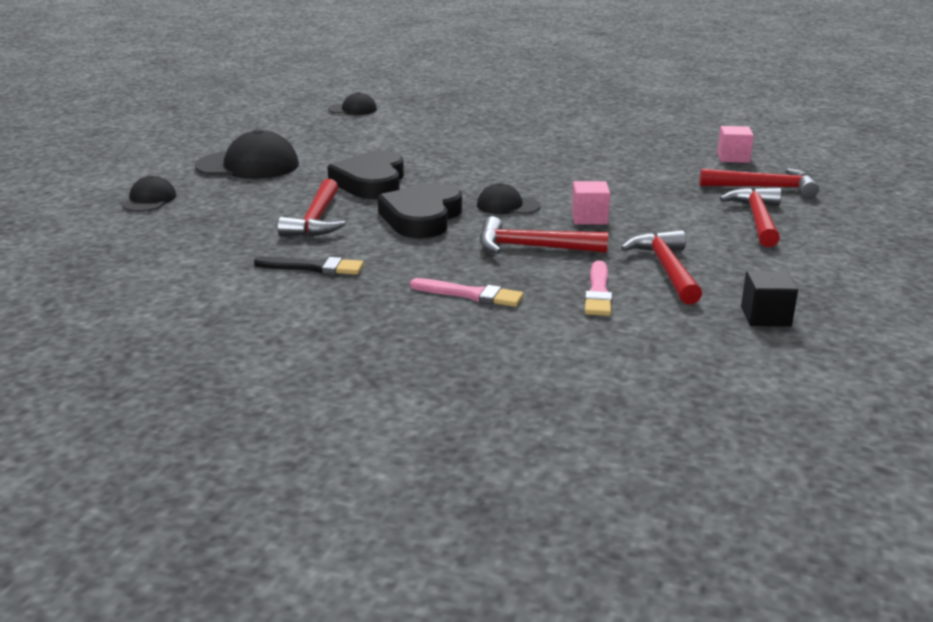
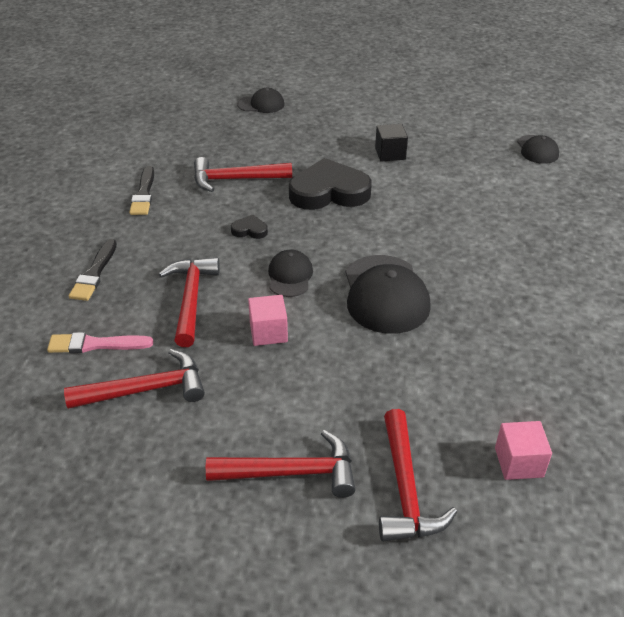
camera: 80 degrees right, 15 degrees up
black cap [195,129,299,179] -> black cap moved to [345,255,431,334]
black heart [378,183,462,238] -> black heart [231,215,268,239], size x0.42
pink brush [410,278,524,307] -> black brush [69,239,117,301]
black cube [741,271,798,327] -> black cube moved to [375,124,408,162]

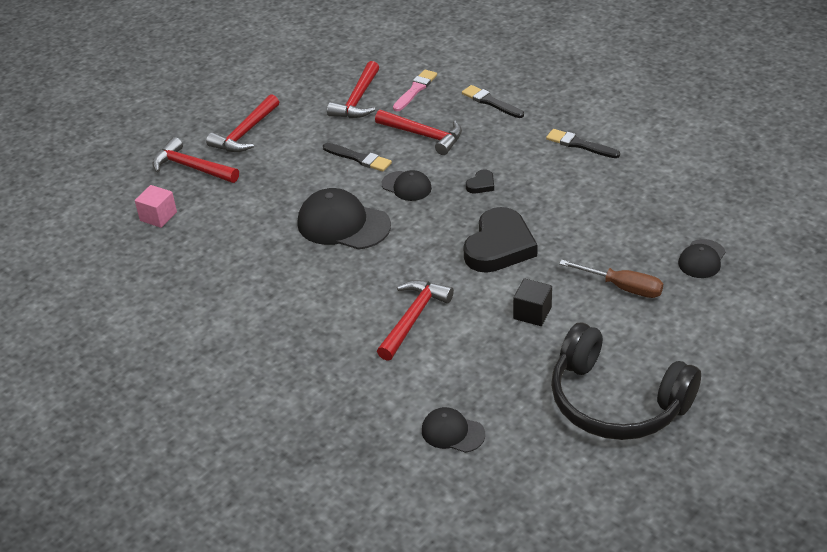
camera: 125 degrees right, 0 degrees up
red hammer [194,157,292,192] -> red hammer moved to [377,280,454,361]
pink cube [248,295,288,346] -> black brush [323,143,392,172]
none -> black headphones [551,323,701,440]
none -> brown screwdriver [559,260,663,298]

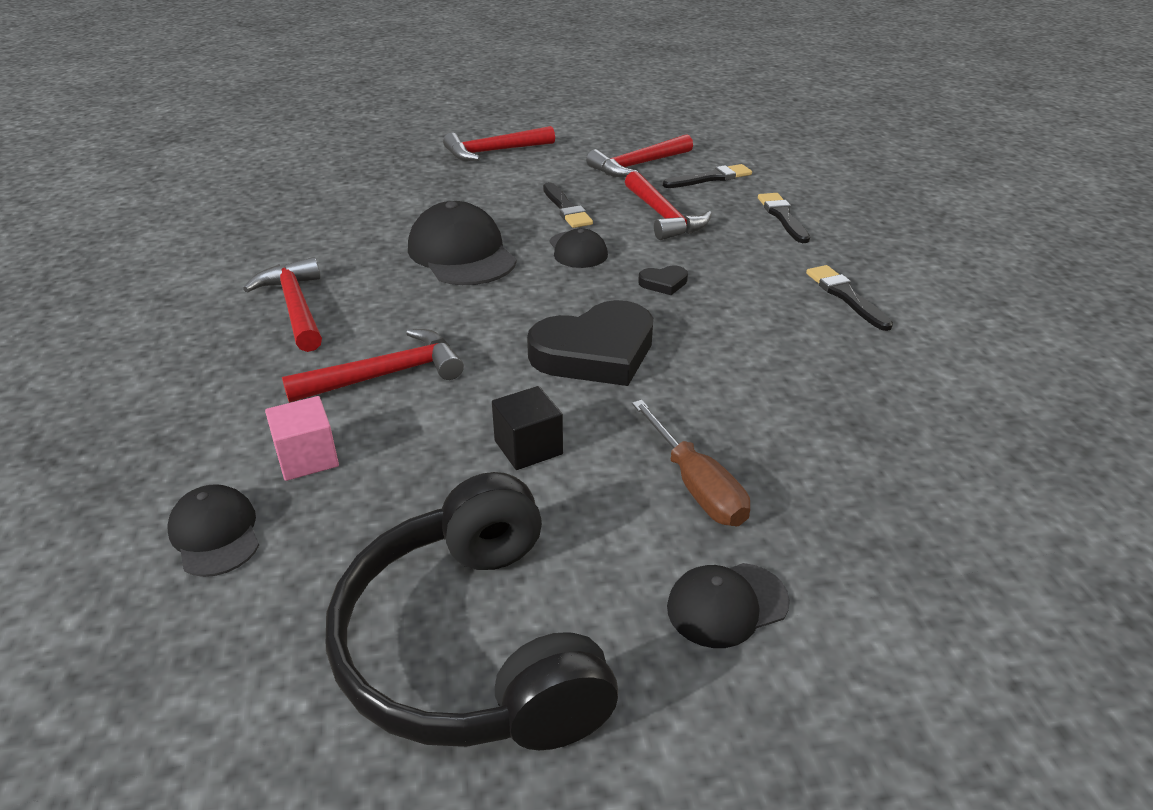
camera: 35 degrees right, 5 degrees down
pink cube [135,185,177,228] -> pink cube moved to [265,396,339,481]
red hammer [153,137,239,183] -> red hammer moved to [243,257,322,352]
pink brush [393,69,437,111] -> black brush [663,164,752,188]
black cap [678,239,725,278] -> black cap moved to [667,563,790,648]

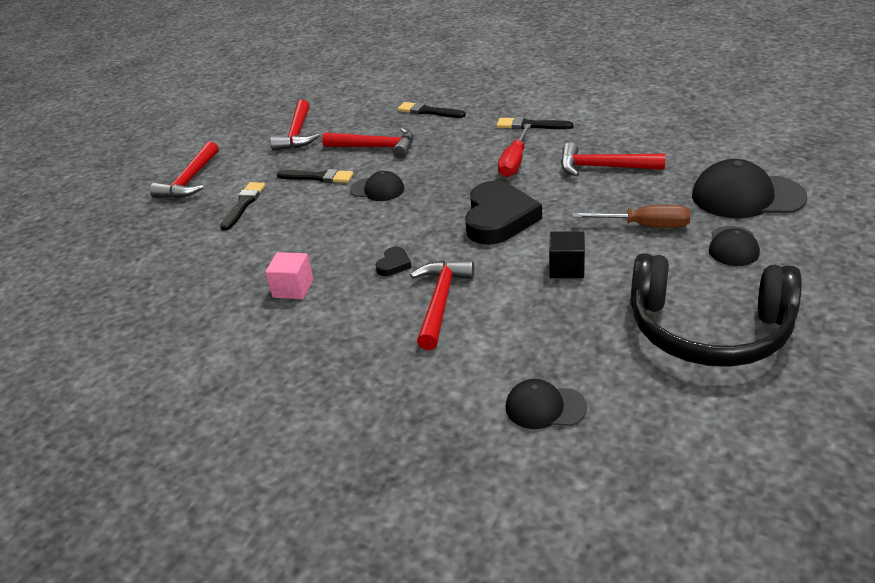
camera: 50 degrees left, 0 degrees up
red hammer [243,257,322,352] -> red hammer moved to [561,142,666,177]
pink cube [265,396,339,481] -> pink cube moved to [265,252,313,299]
black cap [408,201,517,285] -> black cap moved to [692,159,807,218]
black heart [638,266,688,295] -> black heart moved to [376,247,411,276]
black brush [663,164,752,188] -> black brush moved to [220,182,265,231]
none -> red screwdriver [498,124,531,177]

